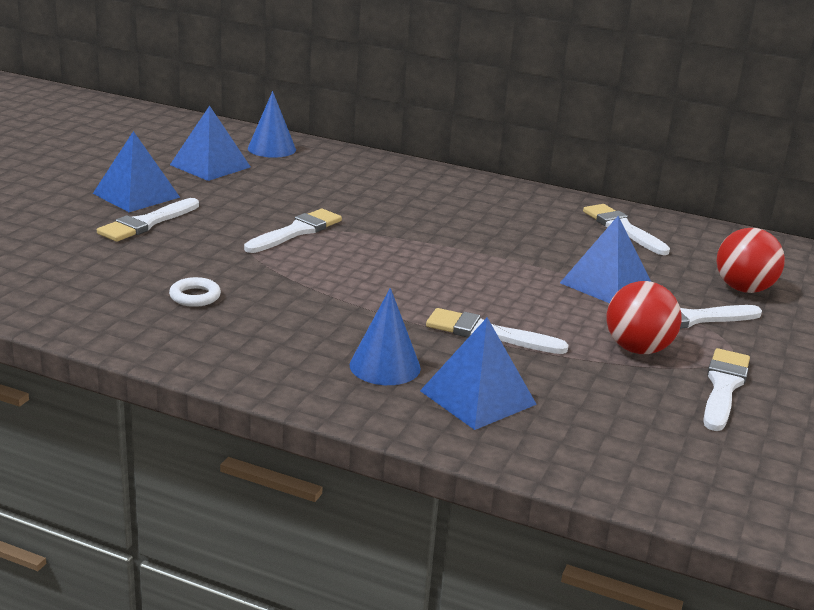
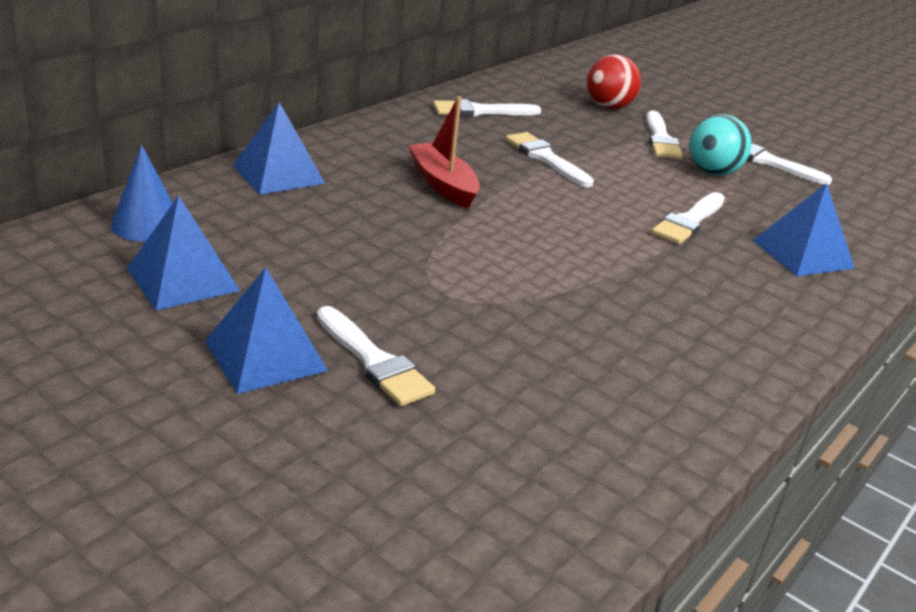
camera: 75 degrees left, 5 degrees up
white ring [169,277,221,307] -> none
white brush [244,209,342,253] -> white brush moved to [506,132,594,187]
blue cone [349,288,421,385] -> none
blue pyramid [560,216,651,303] -> blue pyramid moved to [233,102,325,195]
red ball [607,281,681,354] -> turquoise ball [689,115,752,175]
none -> red boat [408,96,480,208]

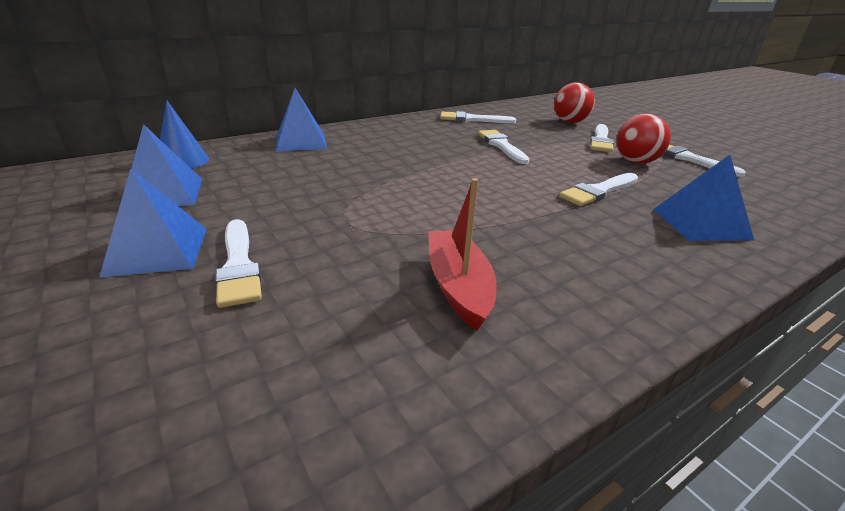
camera: 20 degrees right, 0 degrees up
red boat [408,96,480,208] -> red boat moved to [428,178,497,331]
turquoise ball [689,115,752,175] -> red ball [617,114,671,164]

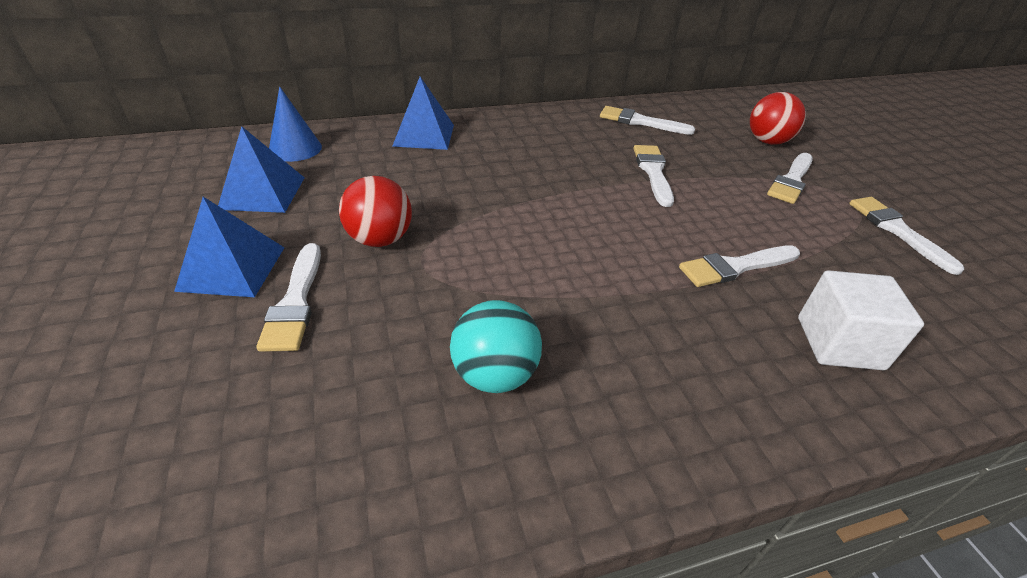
camera: 15 degrees right, 10 degrees up
red boat [428,178,497,331] -> turquoise ball [450,300,542,393]
red ball [617,114,671,164] -> red ball moved to [339,176,412,247]
blue pyramid [653,155,754,241] -> white cube [798,270,924,370]

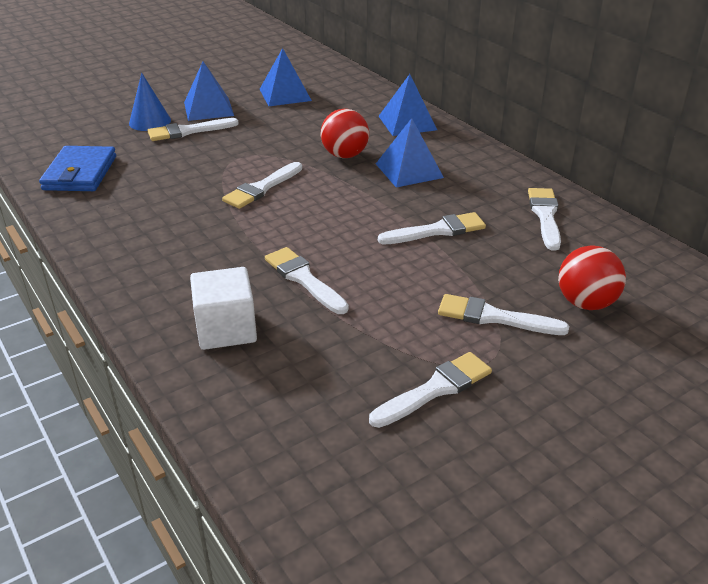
camera: 75 degrees right, 5 degrees down
blue cone [269,87,322,162] -> blue cone moved to [129,73,171,131]
red ball [339,176,412,247] -> red ball moved to [320,109,369,158]
turquoise ball [450,300,542,393] -> none
none -> blue wallet [39,146,116,191]
none -> white brush [222,162,302,209]
none -> blue pyramid [376,118,444,188]

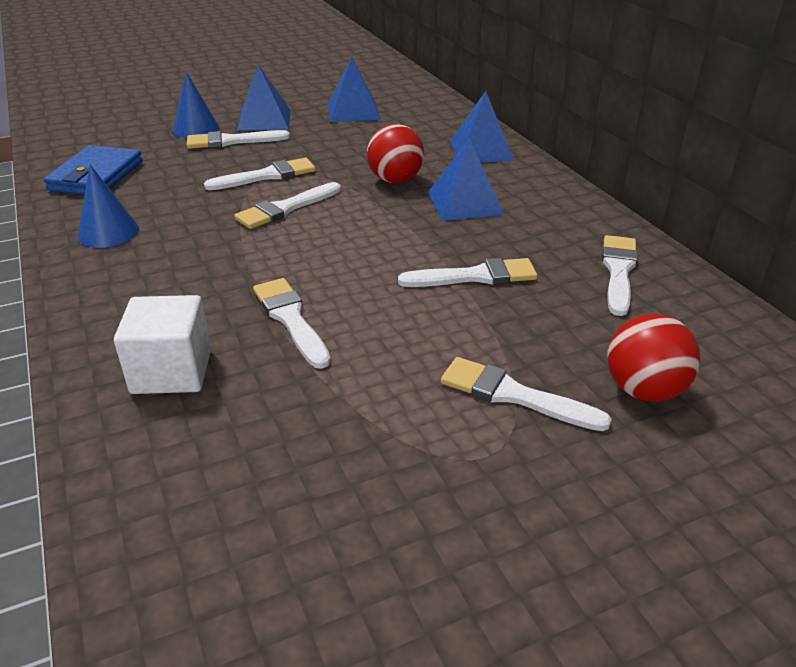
camera: 10 degrees right, 0 degrees up
white brush [369,352,492,428] -> white brush moved to [204,158,316,190]
none -> blue cone [77,165,139,248]

